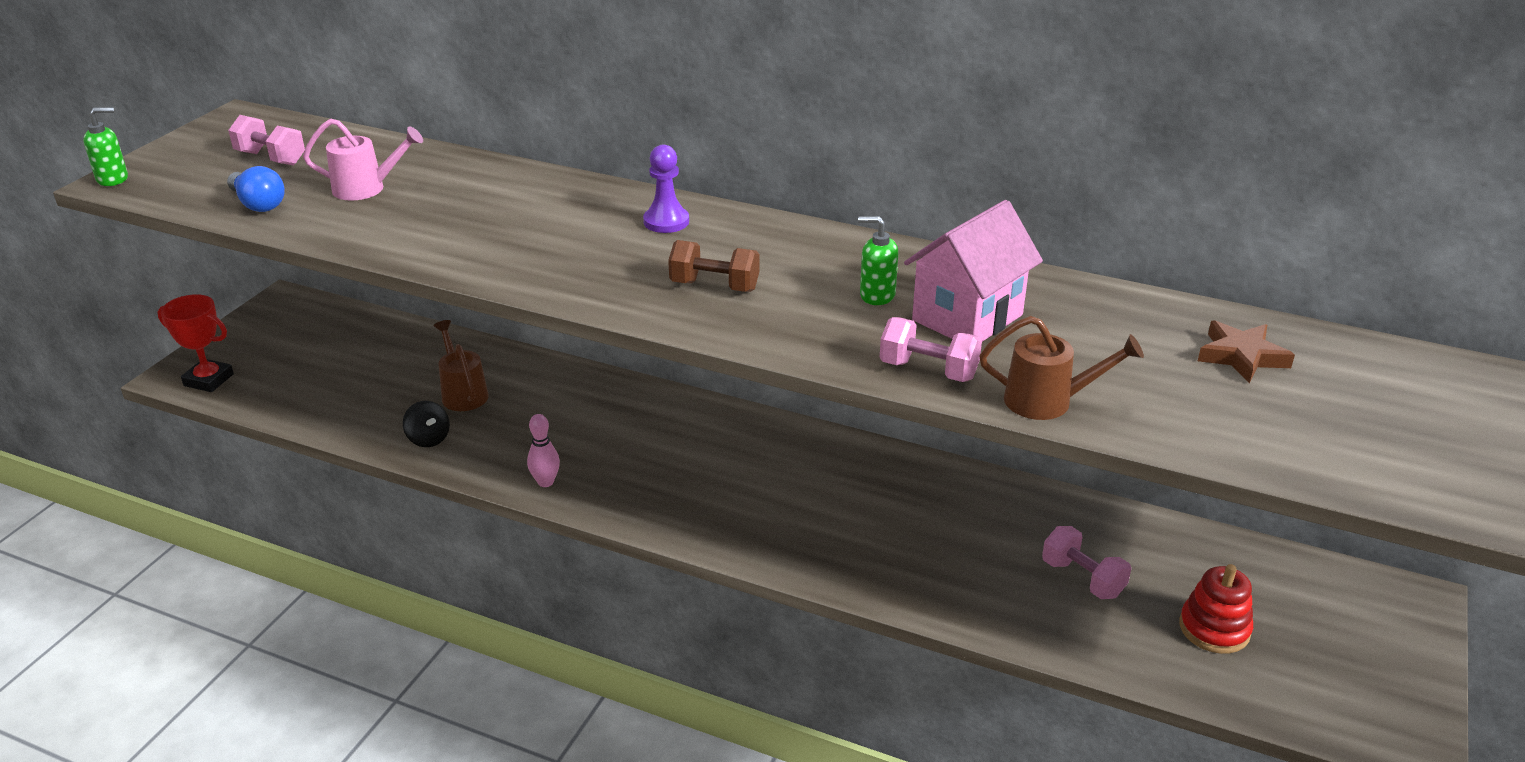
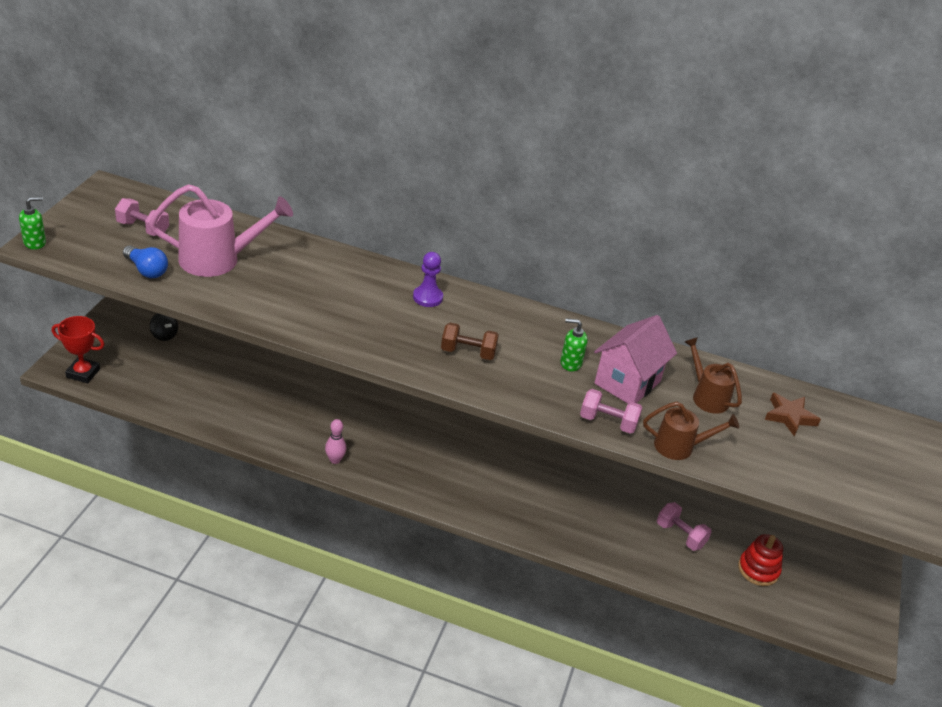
camera: 10 degrees left, 5 degrees up
pink watering can [303,118,423,201] -> pink watering can [149,184,293,277], size x1.68
black spinning top [403,401,450,447] -> black spinning top moved to [150,313,178,341]
brown watering can [433,320,489,411] -> brown watering can moved to [685,337,742,414]

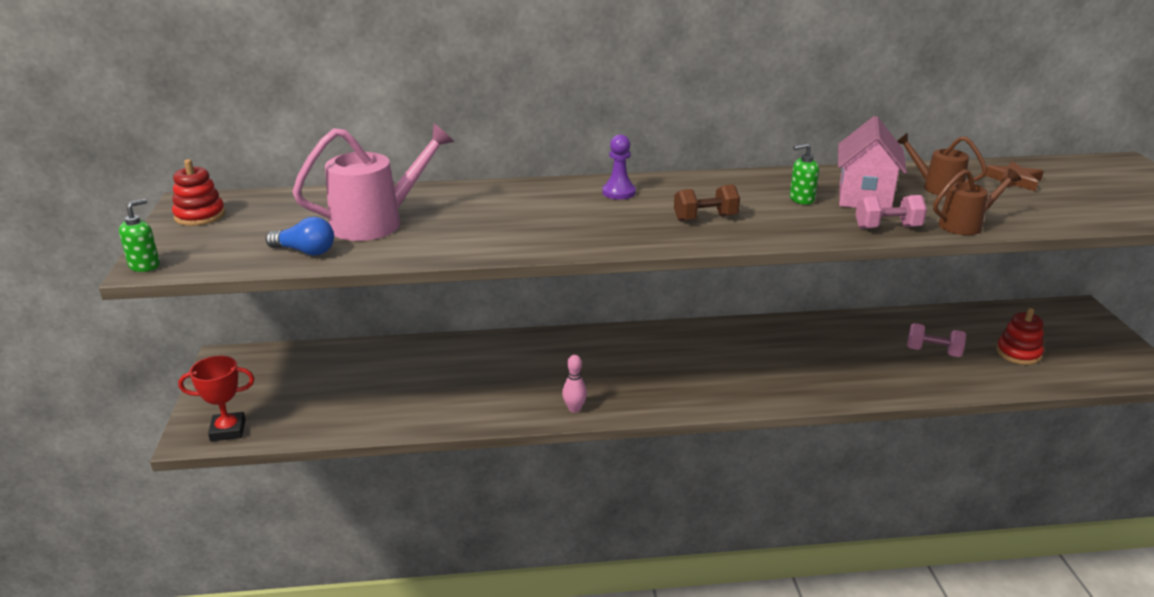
camera: 20 degrees left, 10 degrees down
pink dumbbell [115,198,169,236] -> none
black spinning top [150,313,178,341] -> none
none -> red stacking toy [172,159,225,226]

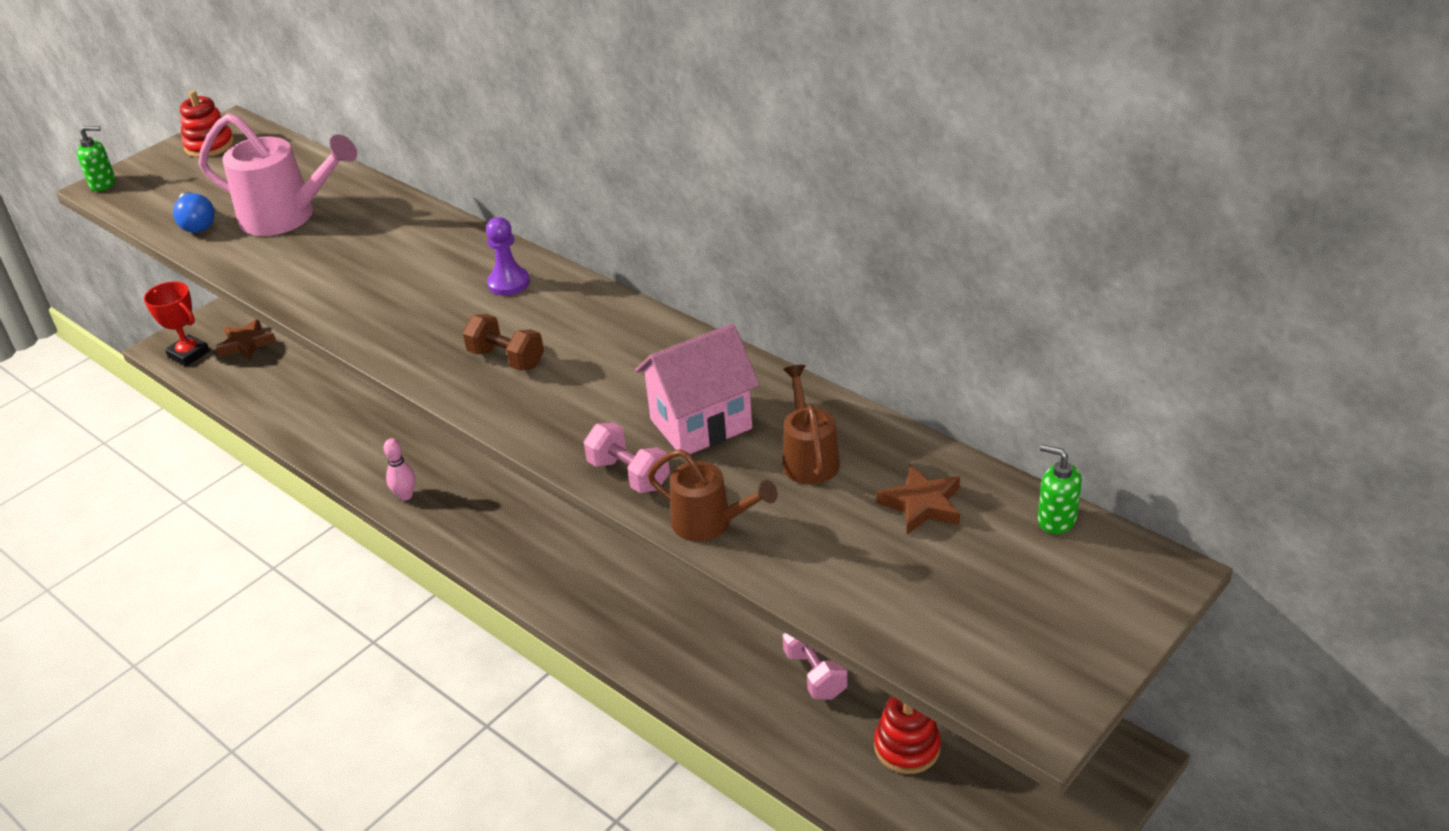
camera: 50 degrees right, 10 degrees up
green soap dispenser [790,143,819,204] -> green soap dispenser moved to [1038,444,1082,534]
none -> brown star [216,319,276,360]

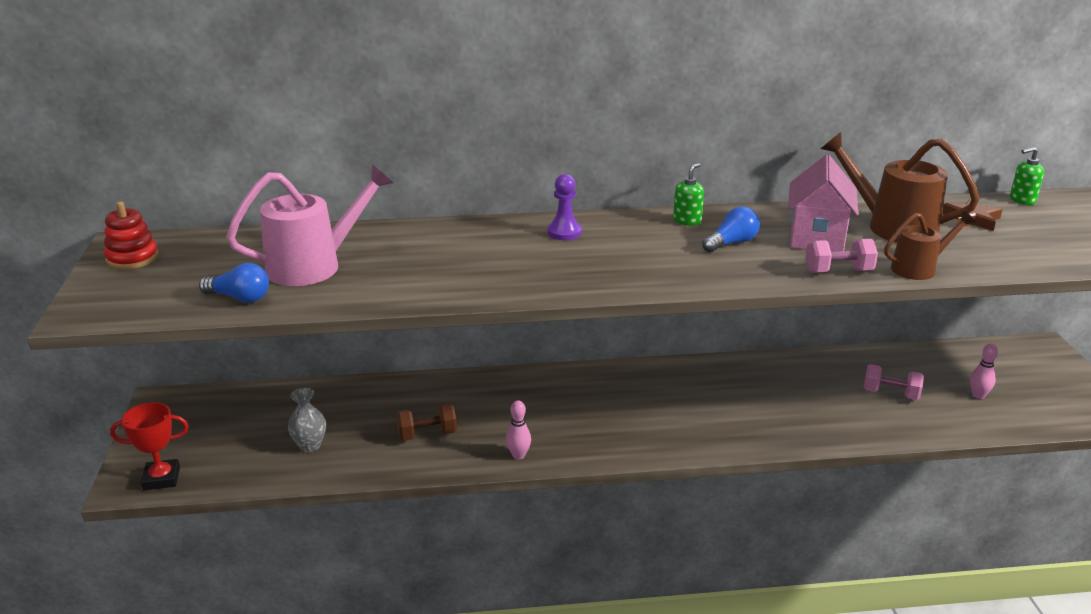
camera: 50 degrees left, 10 degrees down
green soap dispenser [77,126,116,191] -> green soap dispenser moved to [673,163,704,226]
brown star [216,319,276,360] -> none
brown dumbbell [462,314,544,371] -> brown dumbbell moved to [396,403,457,441]
brown watering can [783,365,840,485] -> brown watering can [820,132,980,242], size x1.68
red stacking toy [874,696,941,774] -> pink bowling pin [970,344,998,399]
none -> grey vase [288,388,326,452]
none -> blue light bulb [702,207,760,252]

